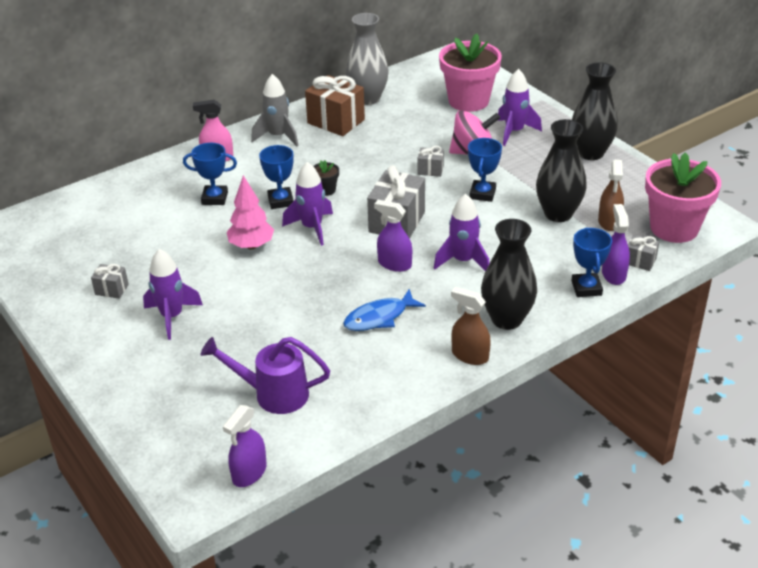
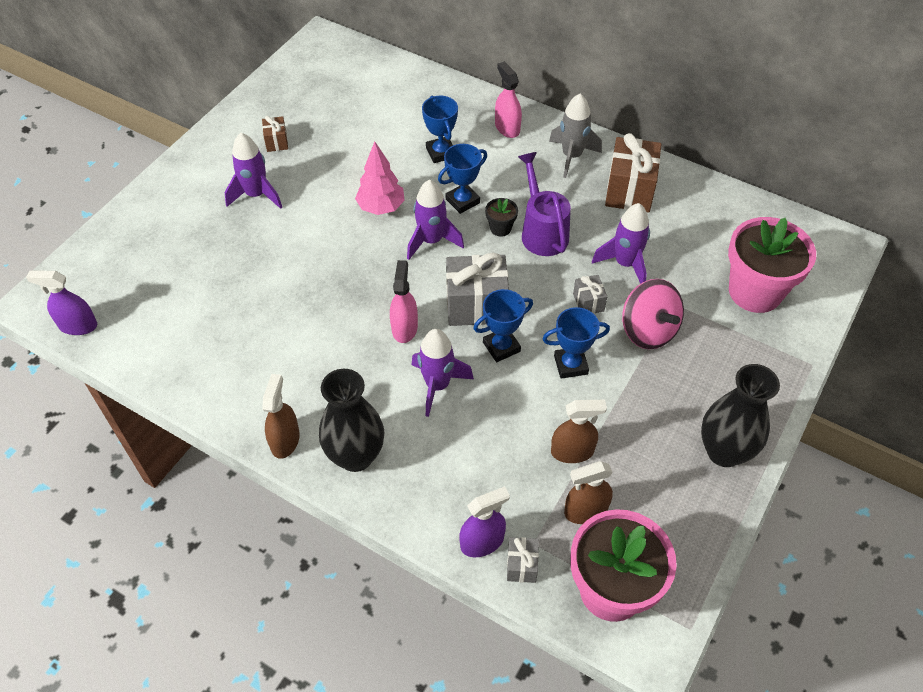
camera: 65 degrees right, 15 degrees up
grey gift [91,264,129,299] -> brown gift [262,116,288,152]
purple watering can [201,337,330,414] -> purple watering can moved to [518,152,571,256]
blue fish [343,289,426,331] -> none
grey vase [346,13,389,105] -> none
purple spray bottle [374,200,412,272] -> pink spray bottle [390,260,418,343]
purple rocket [497,69,542,146] -> purple rocket moved to [592,203,650,284]
black vase [536,119,587,222] -> brown spray bottle [551,400,607,463]
blue trophy [572,227,612,297] -> blue trophy moved to [473,289,533,362]

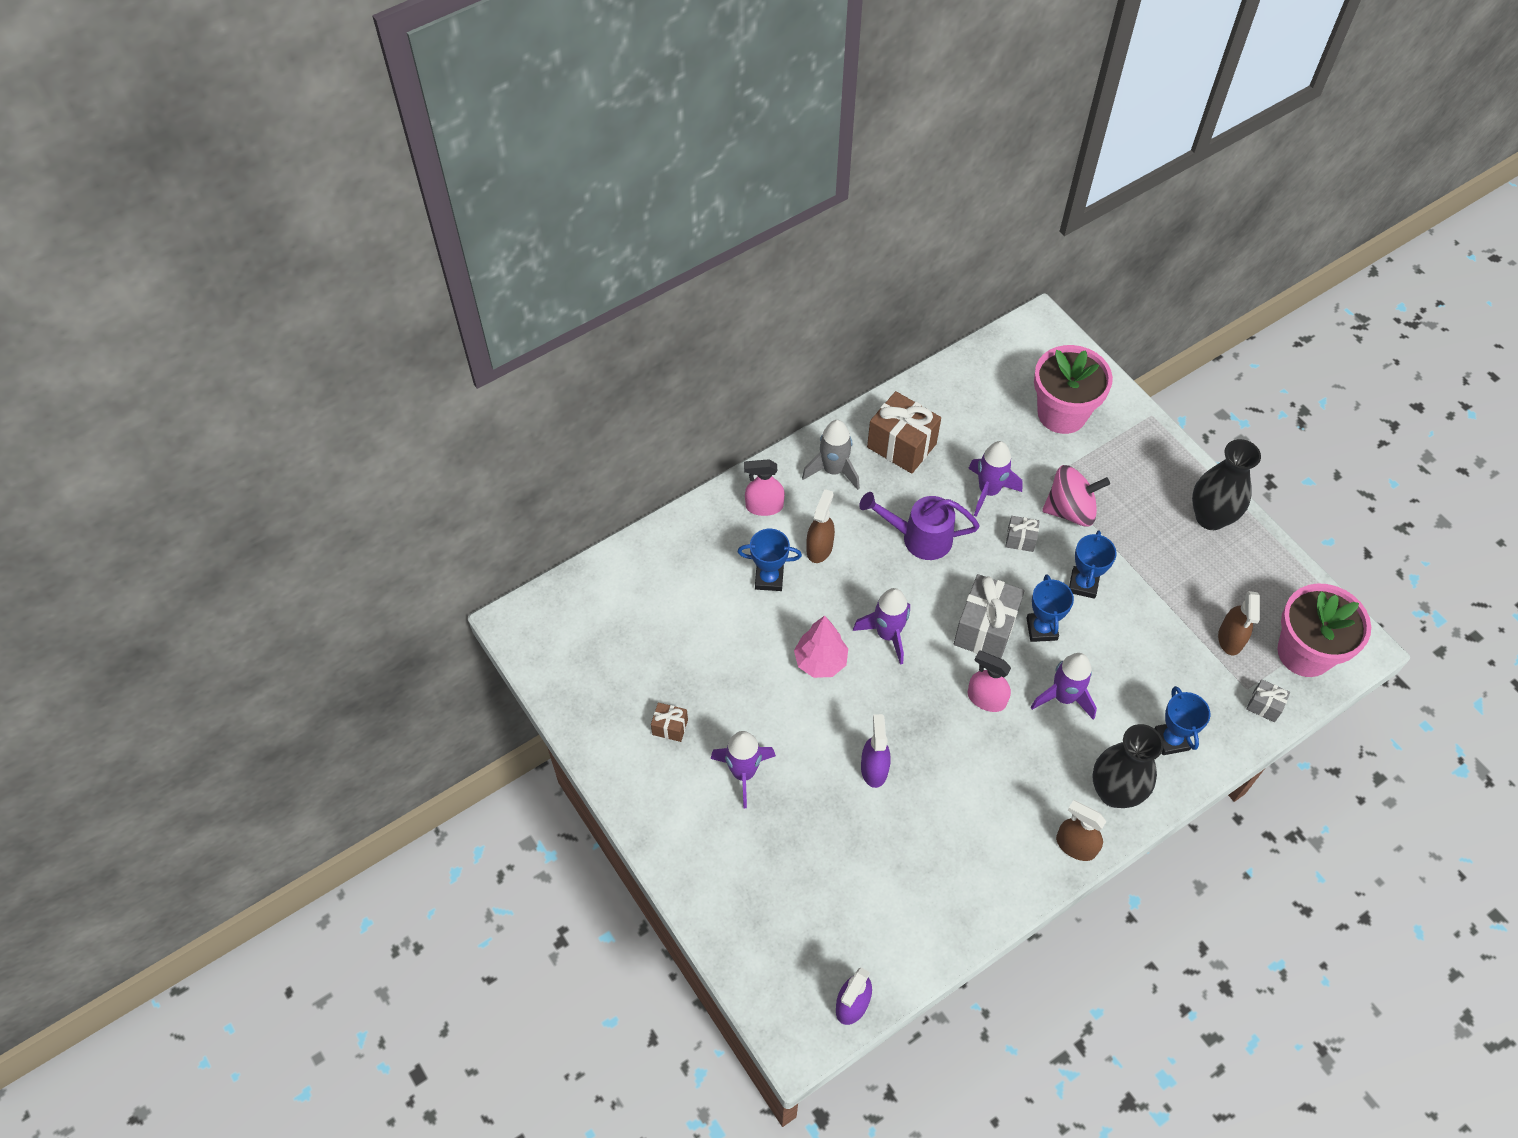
camera: 65 degrees left, 5 degrees up
blue trophy [438,144,487,214] -> blue trophy moved to [1154,686,1210,755]
purple spray bottle [459,486,510,557] -> purple spray bottle moved to [861,714,890,788]
black flower pot [485,198,518,237] -> none
brown spray bottle [551,400,607,463] -> brown spray bottle moved to [806,489,835,563]

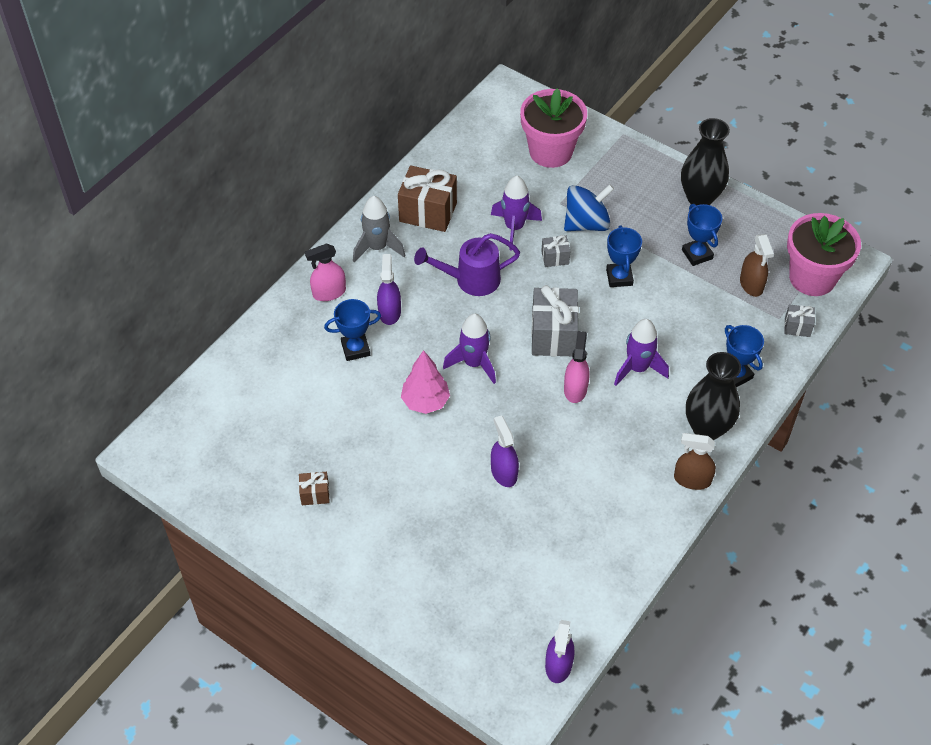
camera: 20 degrees left, 5 degrees down
purple rocket [710,731,776,808] -> none
brown spray bottle [806,489,835,563] -> purple spray bottle [377,254,401,325]
pink spray bottle [968,651,1011,712] -> pink spray bottle turned 90 degrees clockwise [564,331,589,403]
blue trophy [1026,574,1074,642] -> blue trophy moved to [682,204,722,266]
pink spinning top [1042,465,1110,527] -> blue spinning top [564,184,614,231]

